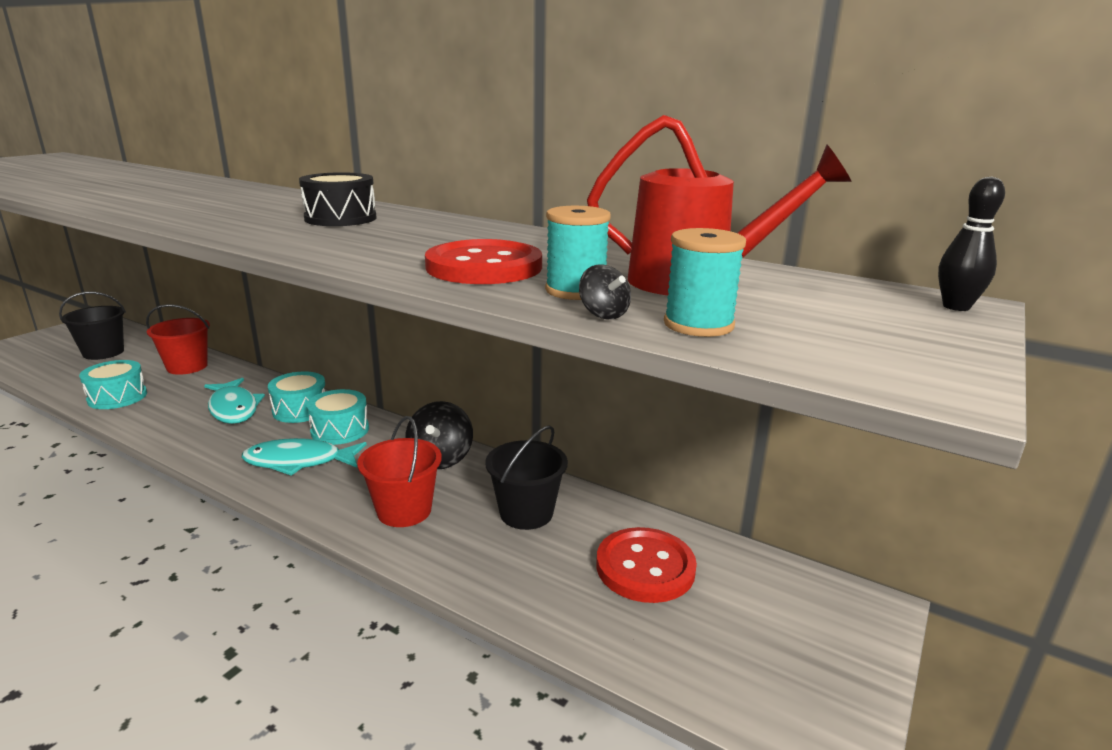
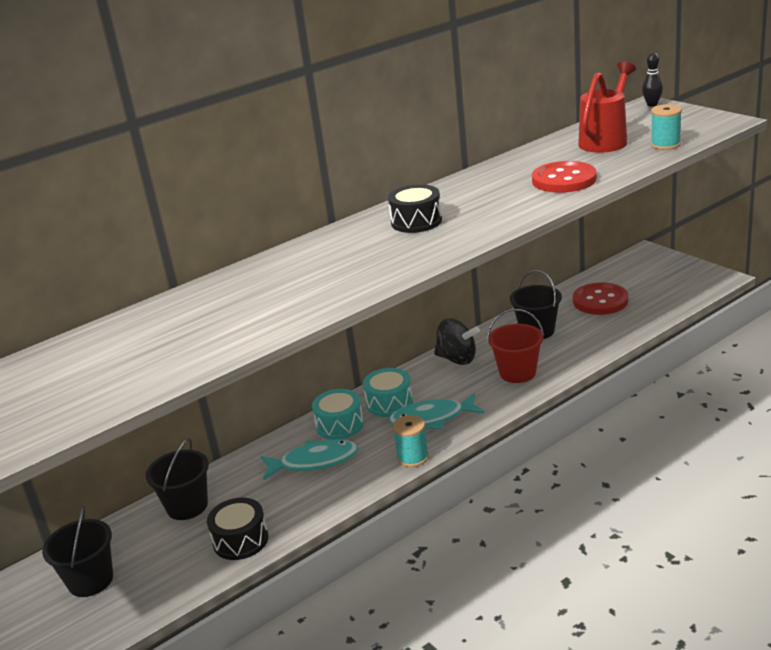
camera: 65 degrees left, 5 degrees up
turquoise drum [79,360,147,409] -> black drum [207,498,268,560]
red bucket [146,304,210,375] -> black bucket [146,438,209,520]
turquoise fish [241,438,367,476] -> turquoise fish turned 60 degrees clockwise [389,393,485,430]
turquoise spool [545,206,611,300] -> turquoise spool moved to [393,415,429,467]
black spinning top [579,265,631,319] -> none

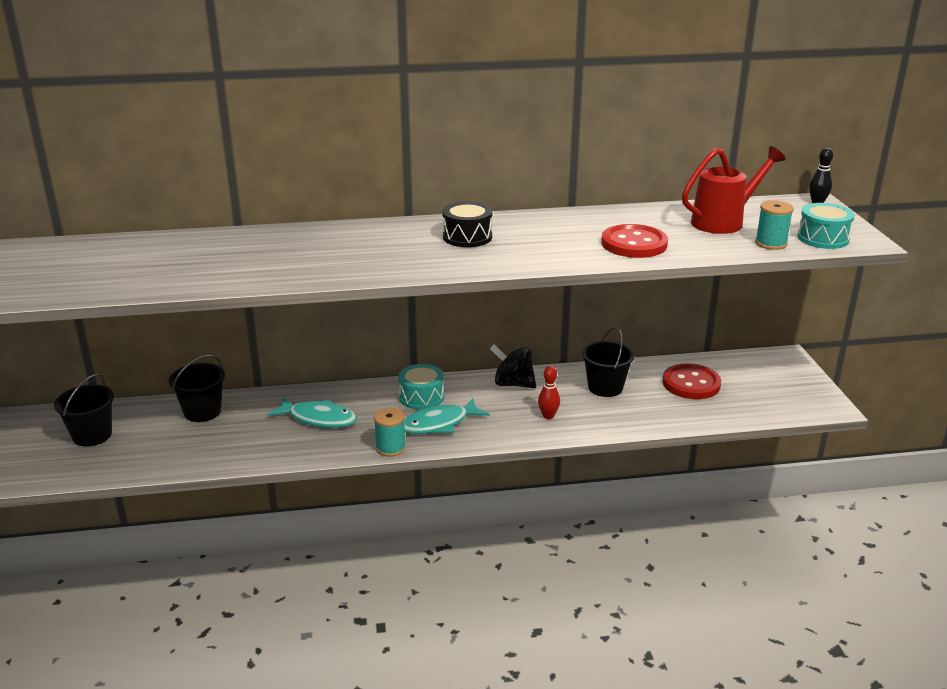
camera: 25 degrees right, 0 degrees up
black drum [207,498,268,560] -> none
turquoise drum [312,389,364,440] -> turquoise drum moved to [797,203,855,249]
turquoise fish [389,393,485,430] -> turquoise fish turned 45 degrees counterclockwise [404,398,489,434]
black spinning top [434,319,480,365] -> black spinning top turned 150 degrees clockwise [490,345,536,388]
red bucket [487,309,544,383] -> red bowling pin [538,366,560,419]

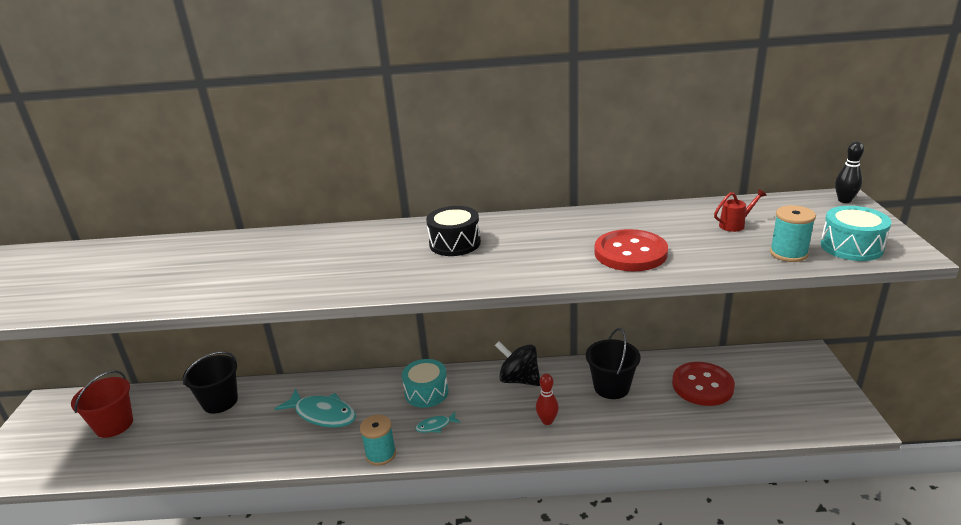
camera: 10 degrees right, 0 degrees up
black bucket [54,374,114,447] -> red bucket [71,370,133,438]
turquoise fish [404,398,489,434] -> turquoise fish [415,412,461,433], size x0.49
red watering can [682,146,786,234] -> red watering can [714,189,766,232], size x0.44

